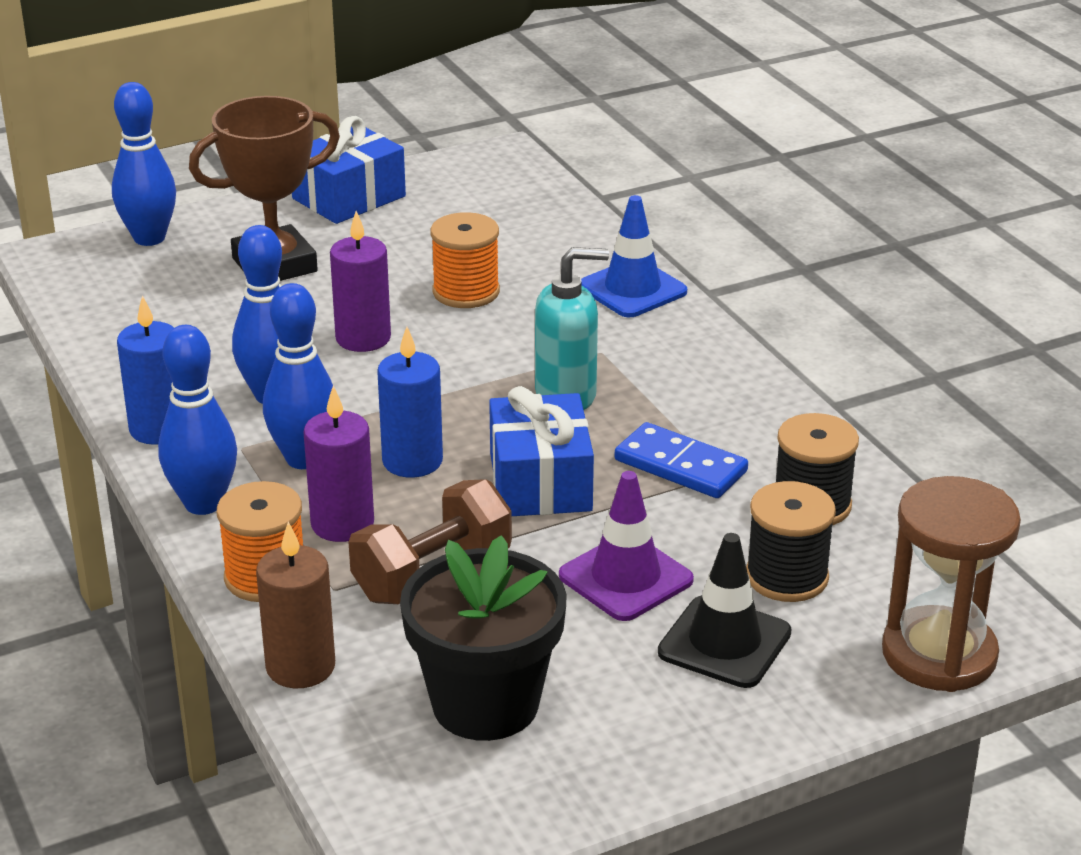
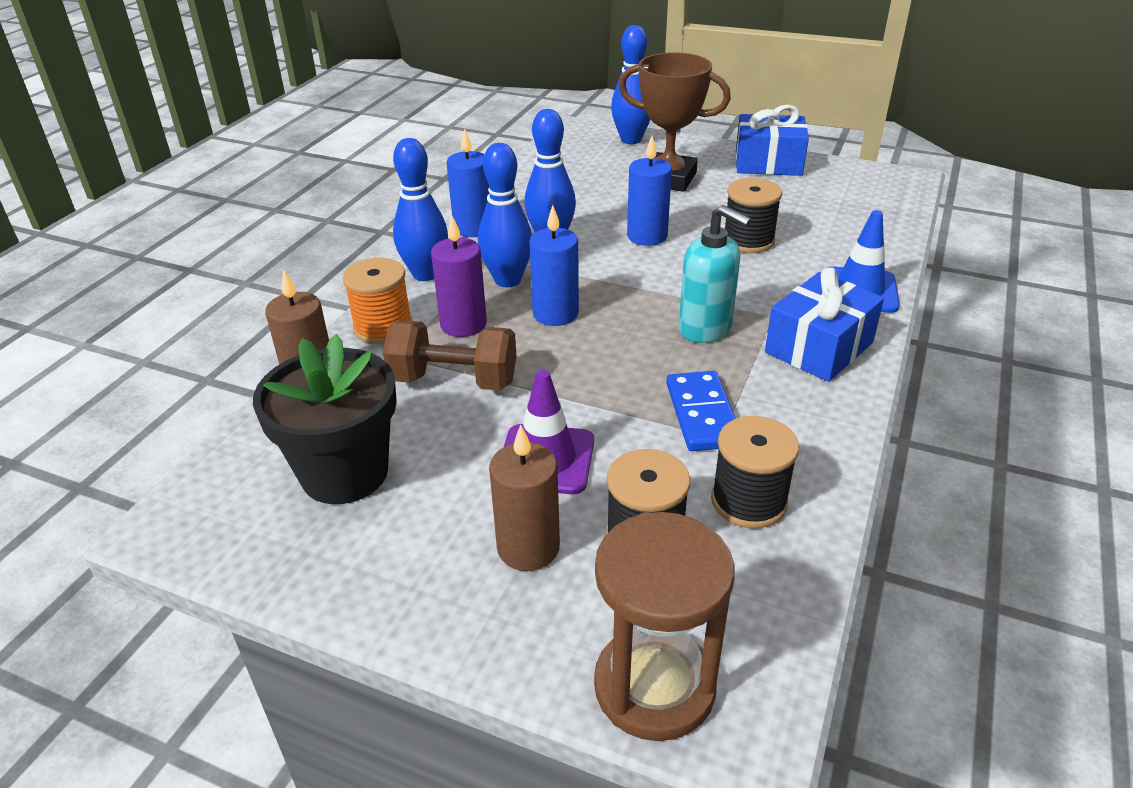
camera: 50 degrees right, 5 degrees up
purple candle [330,211,391,352] -> blue candle [627,136,672,246]
orange spool [431,212,500,308] -> black spool [725,178,782,253]
blue gift [489,386,594,516] -> blue gift moved to [765,267,884,382]
black traffic cone [658,533,792,688] -> brown candle [489,424,560,571]

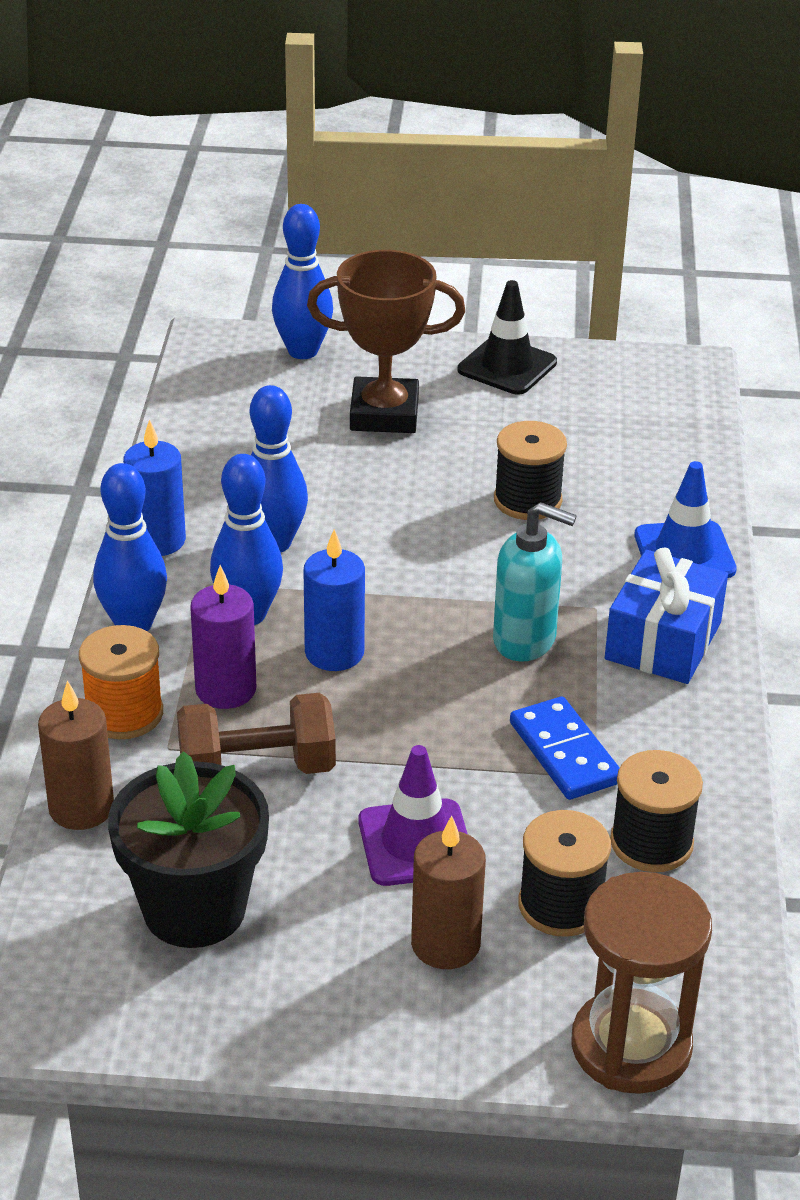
camera: 20 degrees left, 0 degrees up
blue candle [627,136,672,246] -> none
blue gift [736,105,809,176] -> black traffic cone [458,280,557,395]

